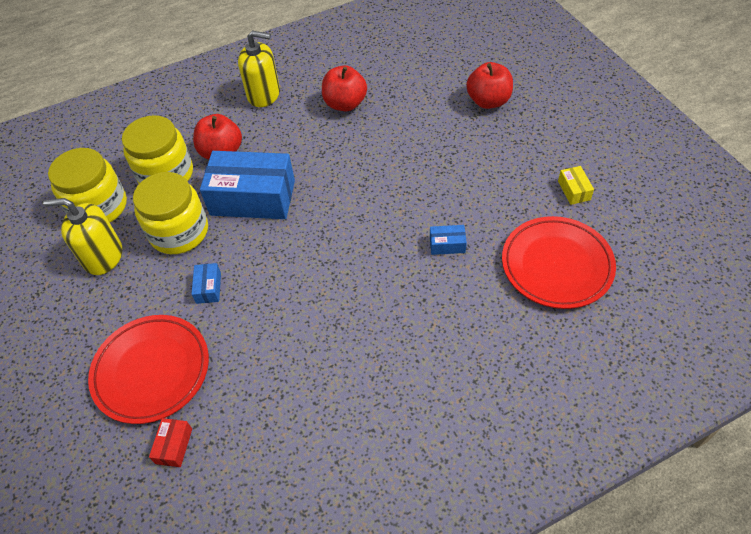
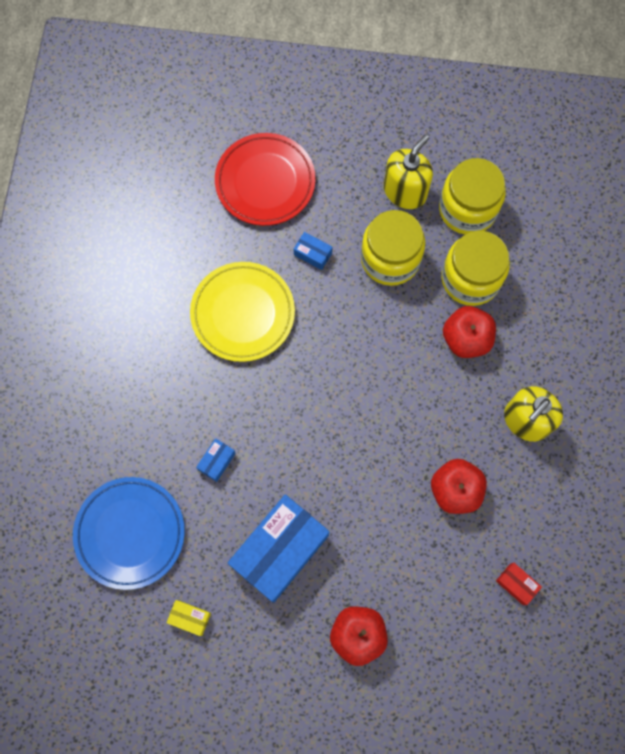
camera: 120 degrees right, 20 degrees up
red box [149,418,192,467] -> red box moved to [496,563,542,605]
blue box [200,151,295,219] -> blue box moved to [228,495,330,602]
red plate [502,216,616,309] -> blue plate [73,477,185,590]
none -> yellow plate [190,262,295,362]

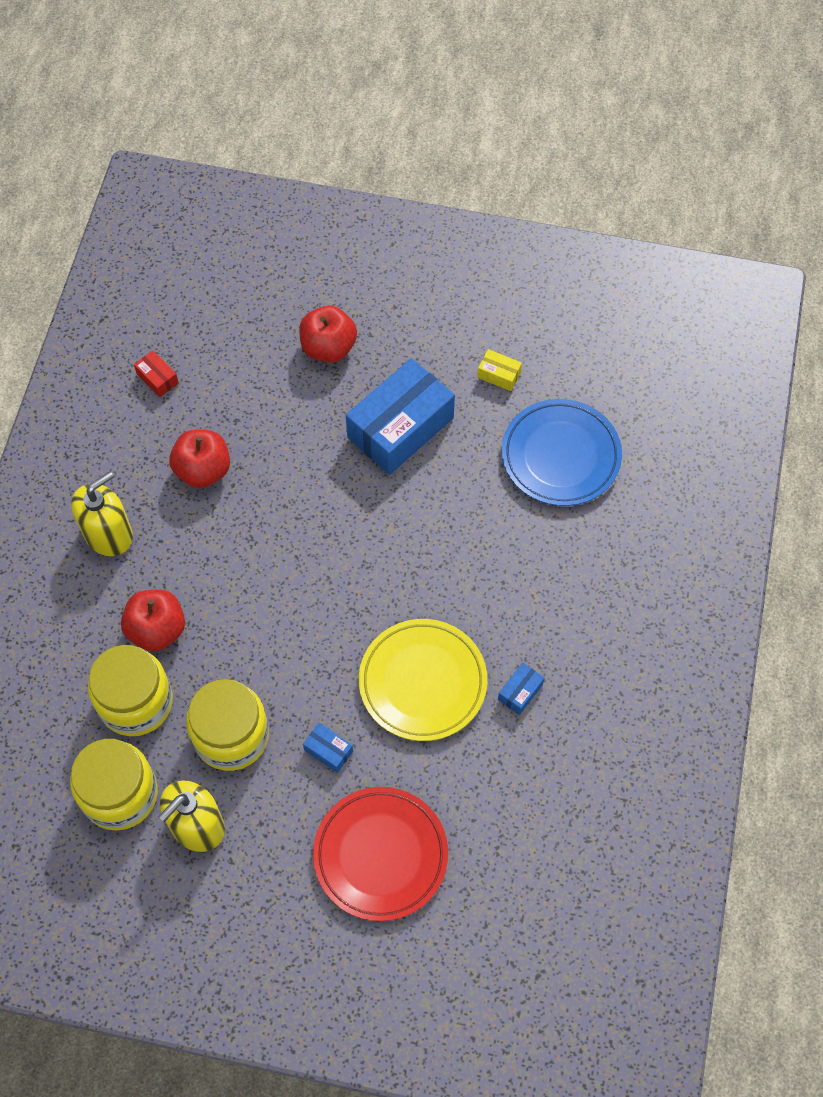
camera: 175 degrees left, 10 degrees down
blue box [196,438,236,482] -> blue box moved to [498,663,544,715]

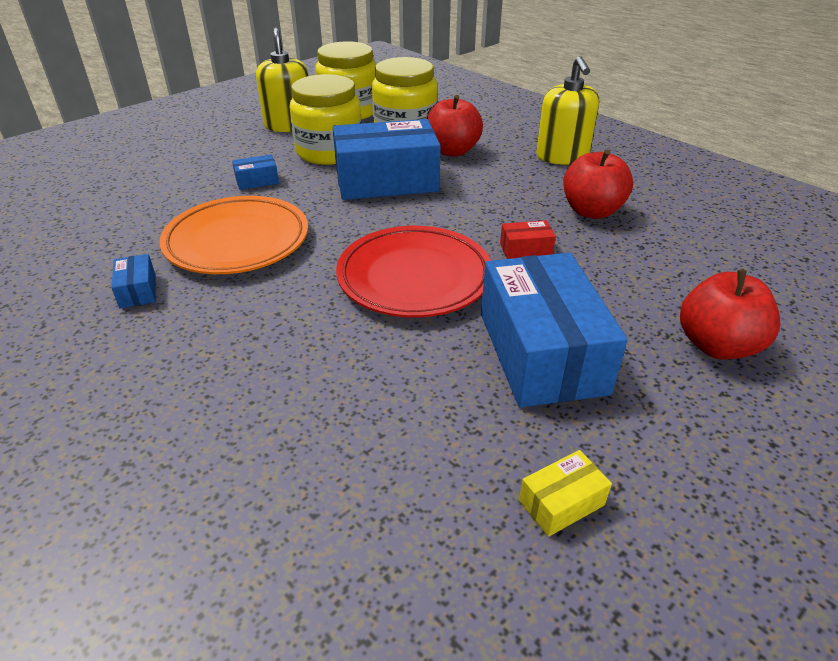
camera: 125 degrees right, 25 degrees down
red box [134,350,179,397] -> red box moved to [500,220,556,259]
red plate [313,787,448,921] -> red plate moved to [336,226,491,318]
yellow plate [359,619,487,741] -> orange plate [159,196,308,274]
blue plate [502,399,622,506] -> none
none -> blue box [333,119,441,200]

